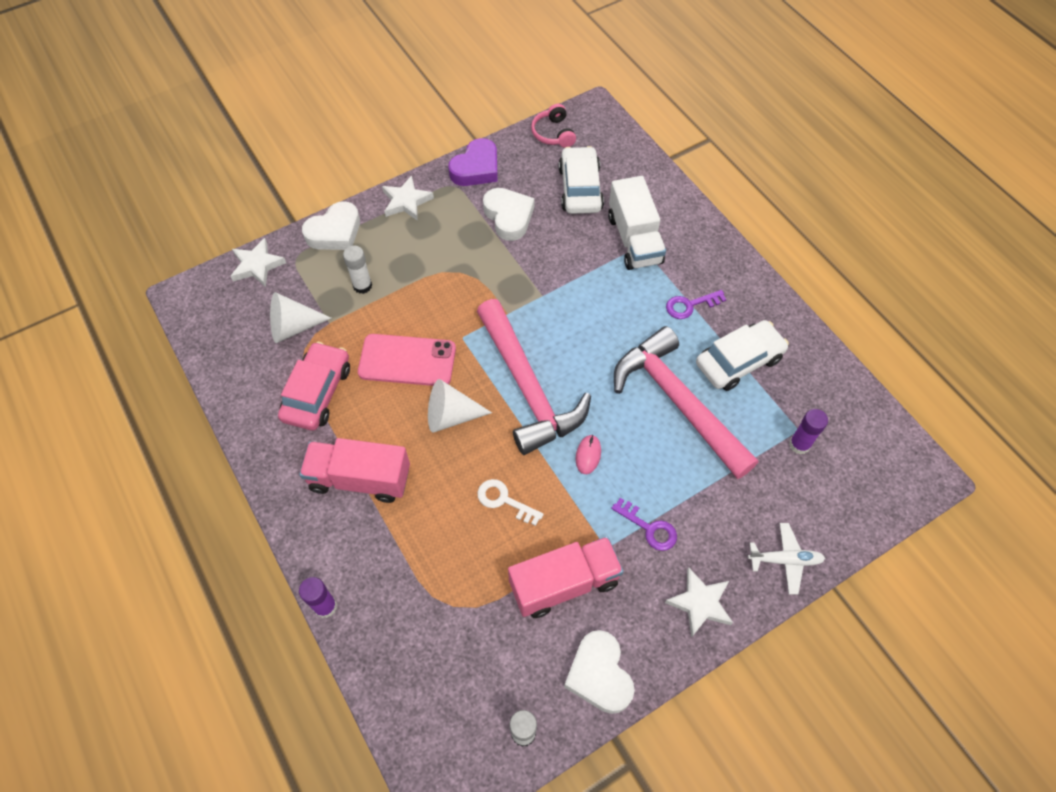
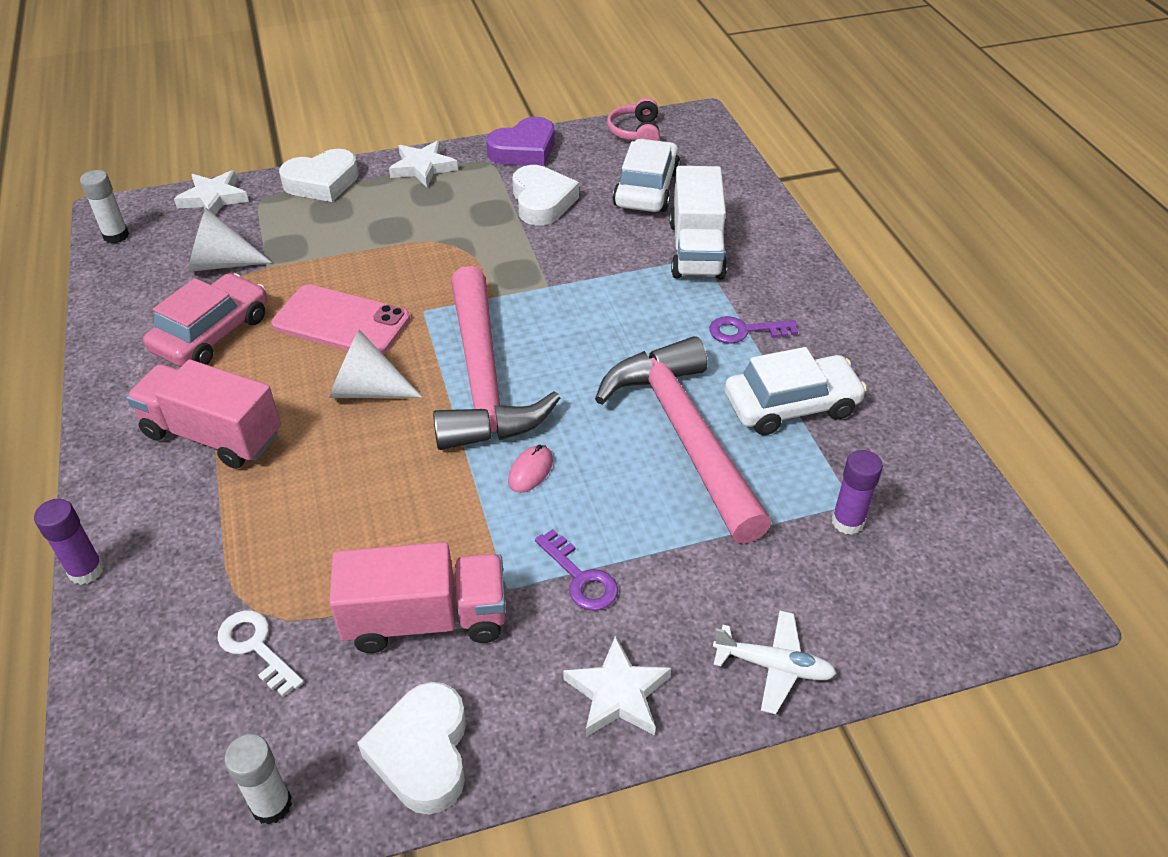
camera: 15 degrees right, 15 degrees down
white glue stick [343,246,372,294] -> white glue stick moved to [80,170,129,244]
white key [478,479,544,526] -> white key moved to [217,610,304,697]

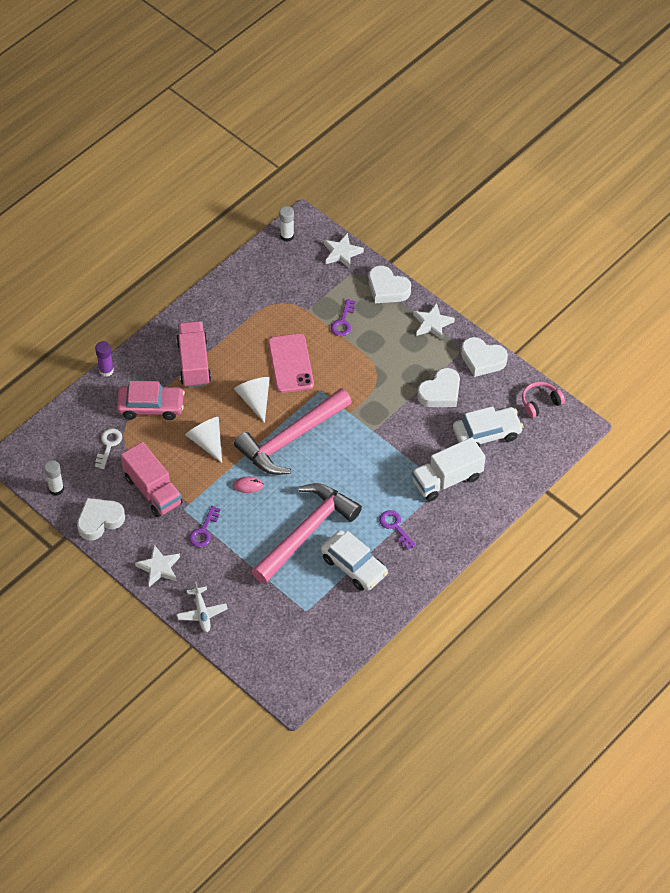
camera: 60 degrees right, 10 degrees up
pink car [143,273,267,367] -> pink car moved to [117,381,185,420]
white cone [188,208,272,272] -> white cone moved to [185,417,222,463]
purple heart [486,117,555,166] -> white heart [461,337,508,377]
purple glue stick [832,450,883,535] -> none
none -> purple key [331,299,355,336]

